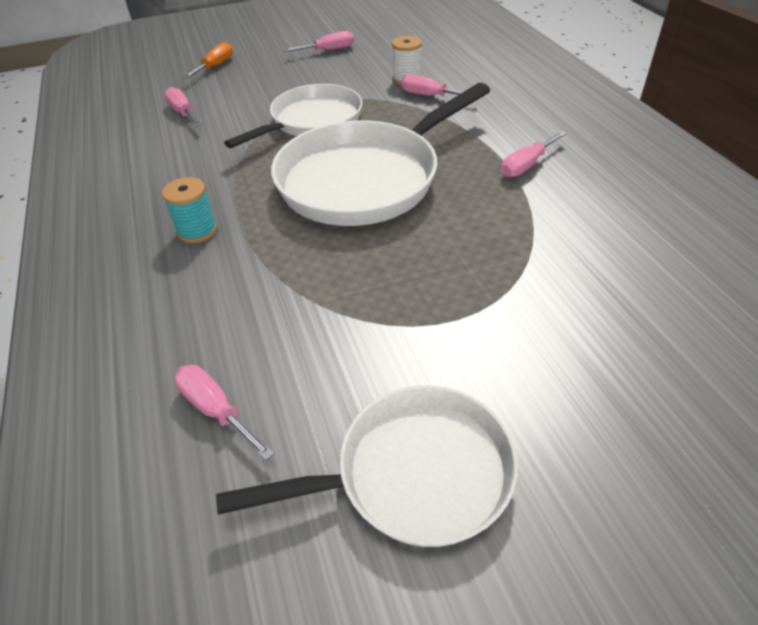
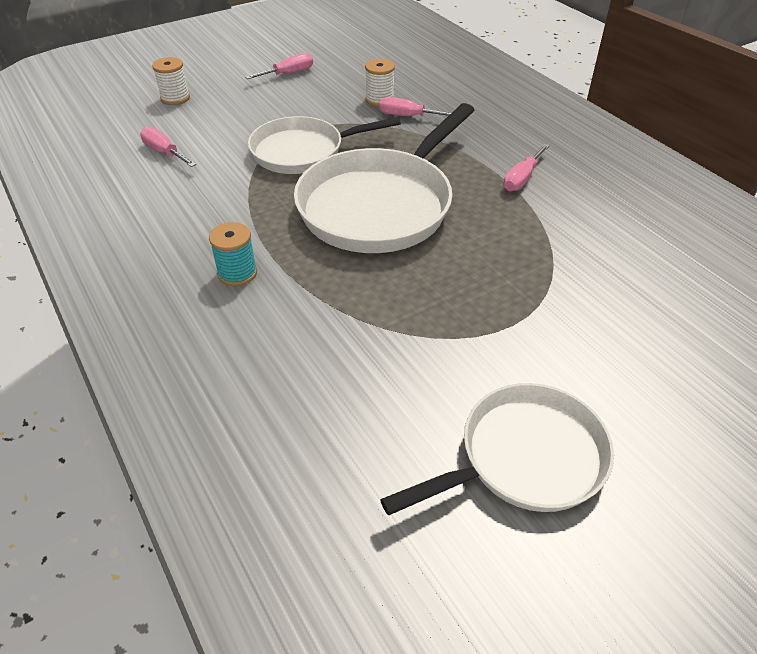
camera: 15 degrees left, 0 degrees up
pink screwdriver [174,365,275,461] -> none
orange screwdriver [183,42,233,79] -> white spool [152,57,190,105]
white pan [224,84,363,148] -> white pan turned 135 degrees counterclockwise [248,116,401,174]

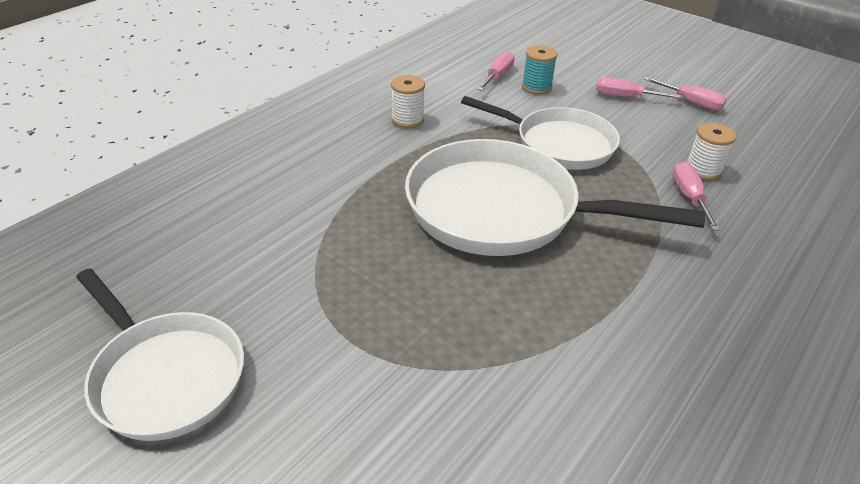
camera: 70 degrees right, 5 degrees down
white spool [152,57,190,105] -> white spool moved to [391,75,425,128]
turquoise spool [209,222,257,286] -> turquoise spool moved to [522,45,557,95]
white pan [248,116,401,174] -> white pan turned 150 degrees clockwise [461,96,620,170]
pink screwdriver [503,144,550,191] -> pink screwdriver moved to [596,77,681,98]

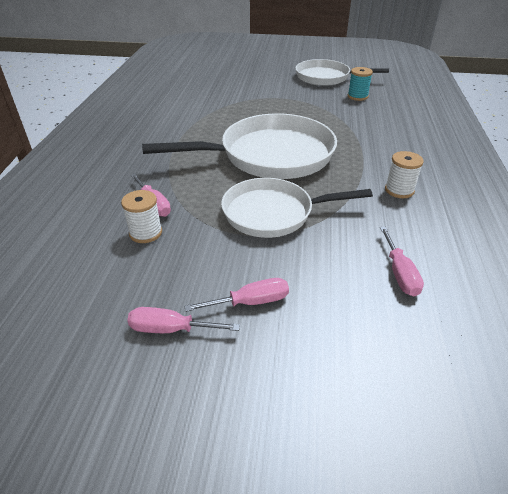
camera: 150 degrees right, 0 degrees up
turquoise spool [522,45,557,95] -> turquoise spool moved to [348,67,373,101]

